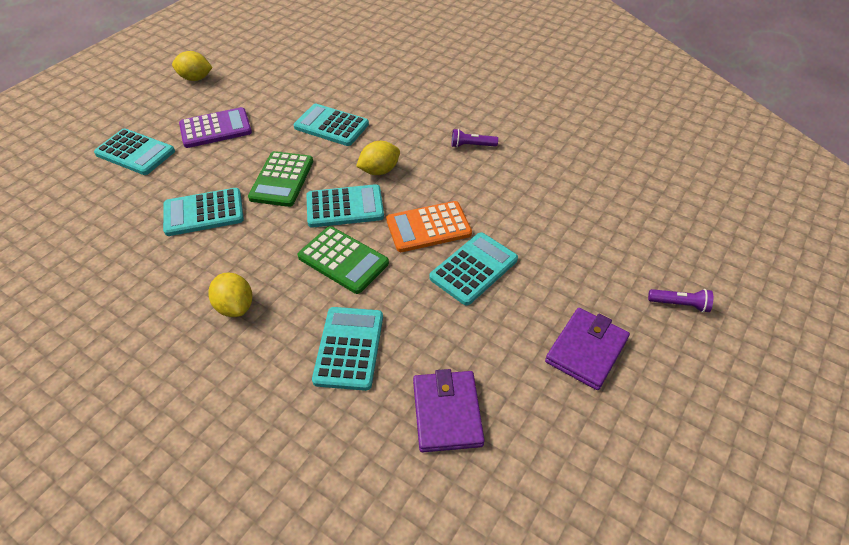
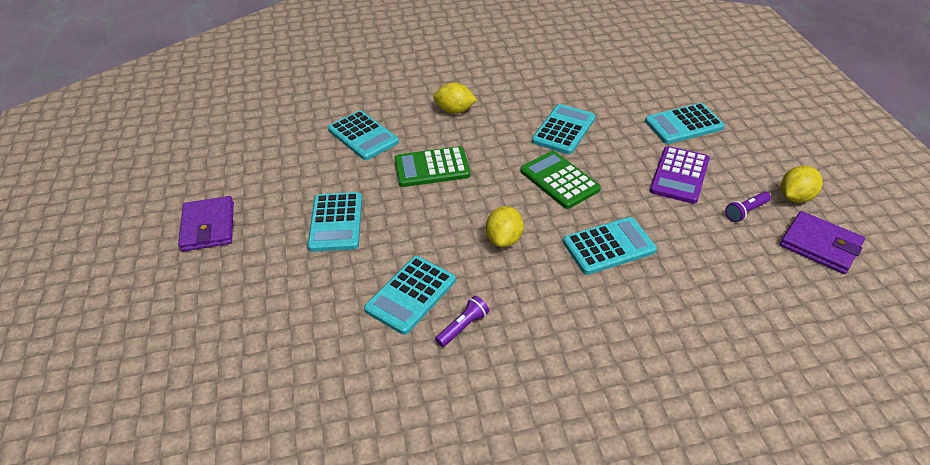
camera: 135 degrees right, 5 degrees down
turquoise calculator [306,184,384,228] -> turquoise calculator moved to [364,256,456,335]
orange calculator [386,201,472,252] -> none
purple wallet [413,369,485,452] -> purple wallet moved to [780,211,865,274]
purple flashlight [648,289,713,313] -> purple flashlight moved to [725,191,771,222]

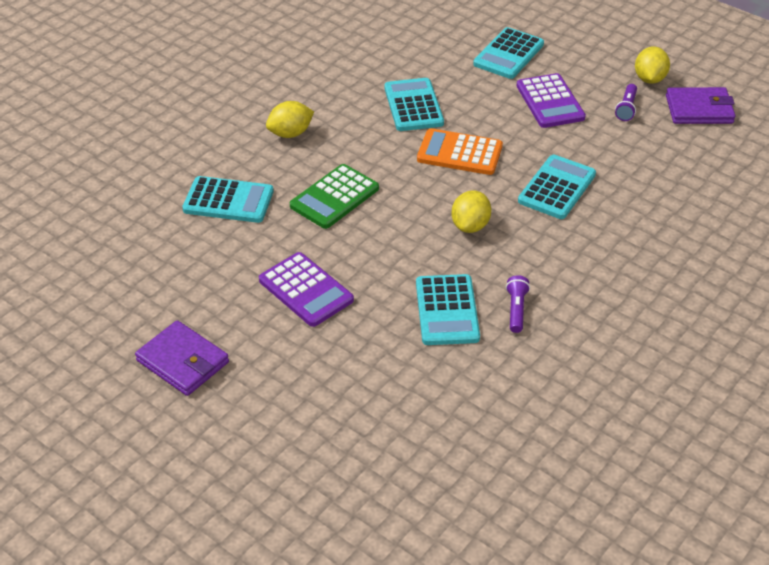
camera: 40 degrees left, 0 degrees up
turquoise calculator [308,192,362,252] -> purple calculator [259,252,354,327]
yellow lemon [486,206,524,247] -> yellow lemon turned 45 degrees clockwise [451,190,491,233]
green calculator [520,151,601,209] -> orange calculator [417,128,503,175]

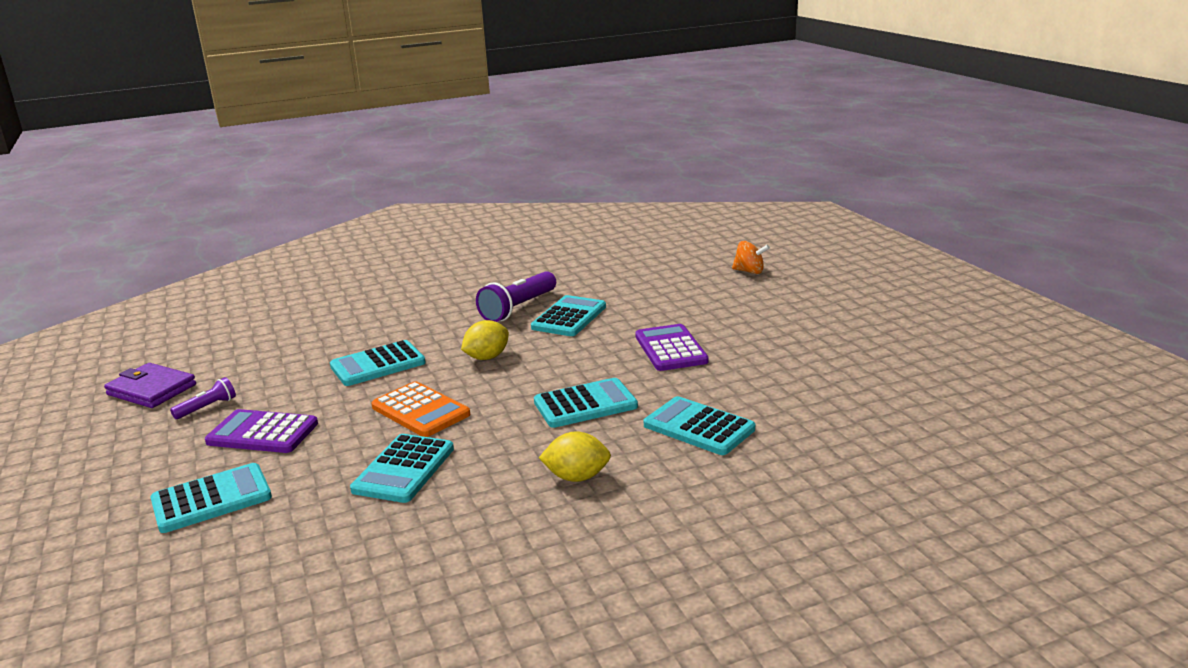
camera: 150 degrees left, 20 degrees down
purple wallet [135,320,229,396] -> none
green calculator [290,164,379,229] -> turquoise calculator [534,378,638,428]
purple flashlight [506,275,530,333] -> purple flashlight [476,271,556,322], size x1.90
purple calculator [517,73,586,128] -> purple calculator turned 90 degrees counterclockwise [205,409,318,453]
yellow lemon [635,47,670,84] -> none
none -> orange spinning top [732,241,770,274]

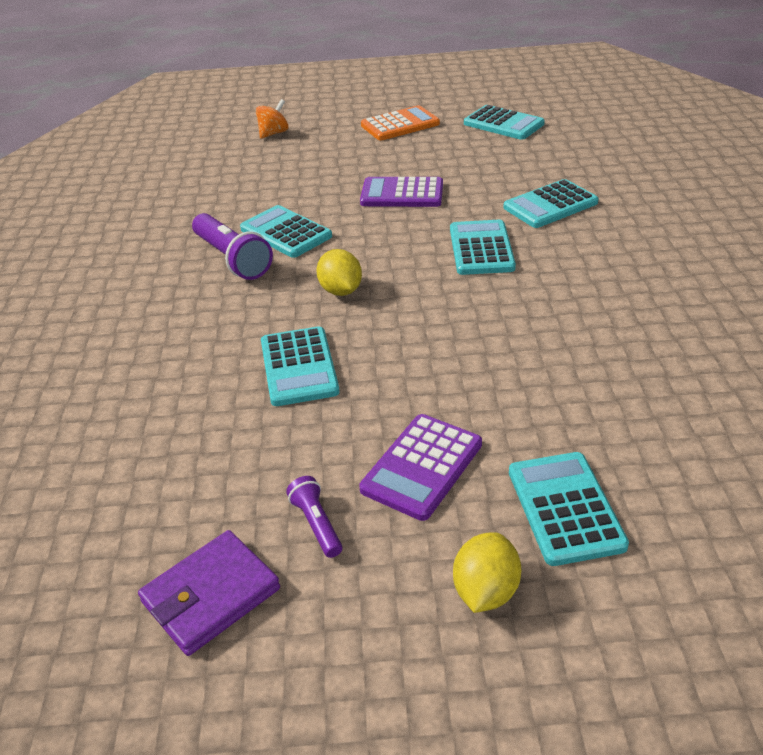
camera: 70 degrees left, 15 degrees up
turquoise calculator [350,434,454,503] -> turquoise calculator moved to [464,105,545,140]
orange calculator [371,381,470,437] -> orange calculator moved to [361,105,440,140]
yellow lemon [539,431,611,482] -> yellow lemon moved to [453,532,521,613]

